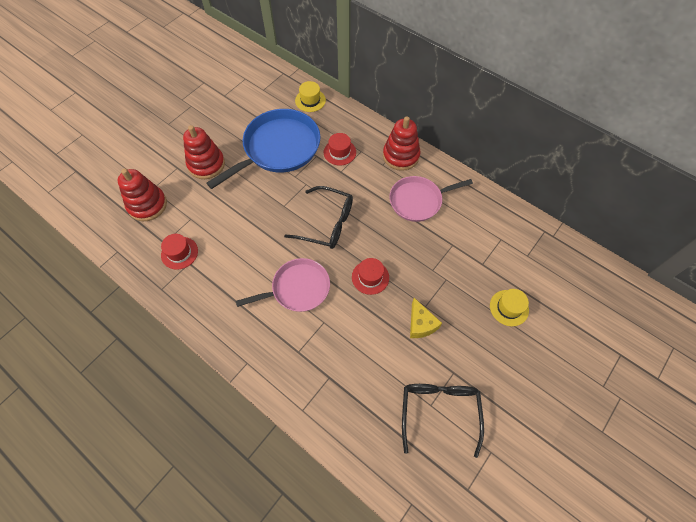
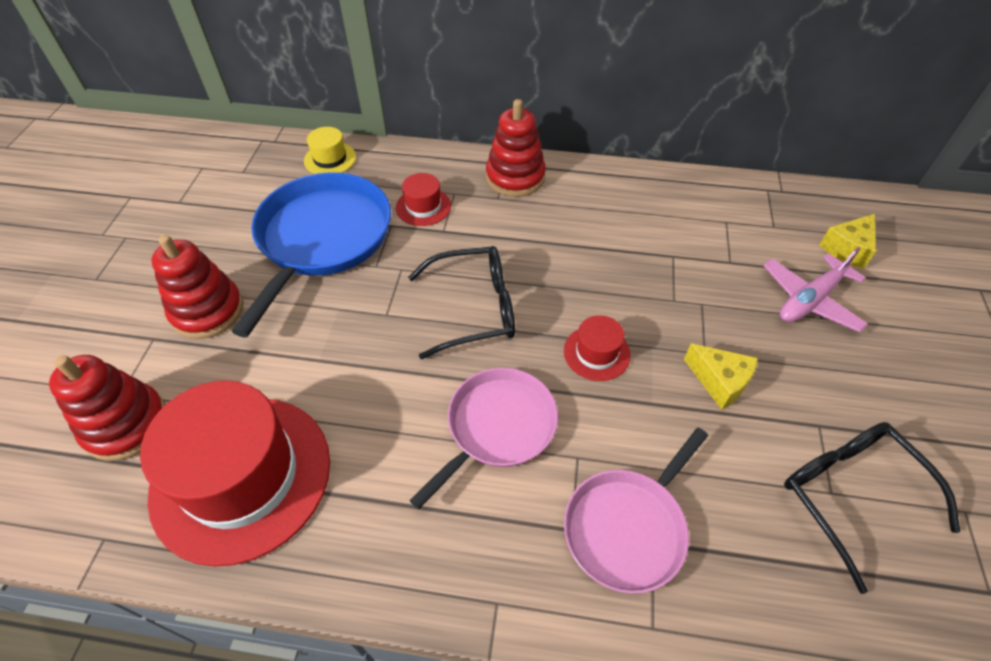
camera: 30 degrees left, 10 degrees down
red hat [161,234,198,270] -> red hat [140,381,330,567], size x2.31
pink pan [389,176,473,222] -> pink pan moved to [564,428,708,594]
yellow hat [490,289,529,326] -> pink plane [763,247,868,332]
none -> yellow cheese [819,214,876,269]

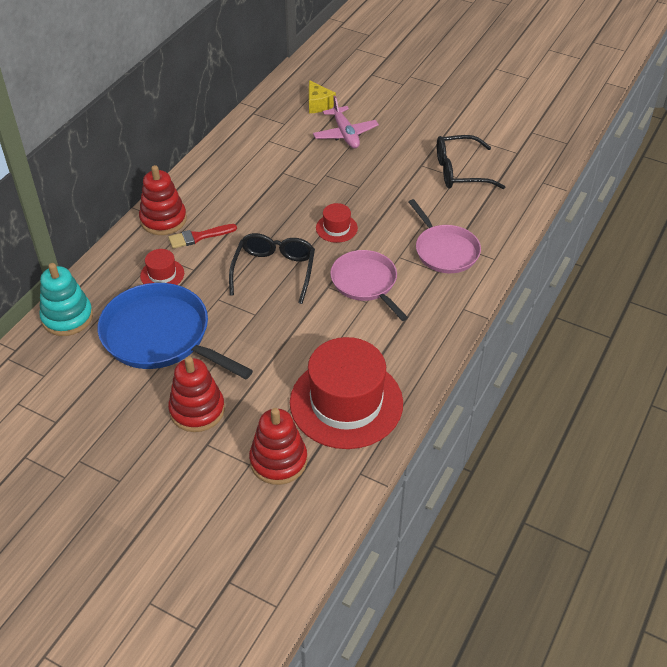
camera: 70 degrees left, 5 degrees down
yellow hat [304,127,356,174] -> turquoise stacking toy [39,263,93,336]
yellow cheese [684,343,758,410] -> none
none -> red brush [168,224,237,249]

